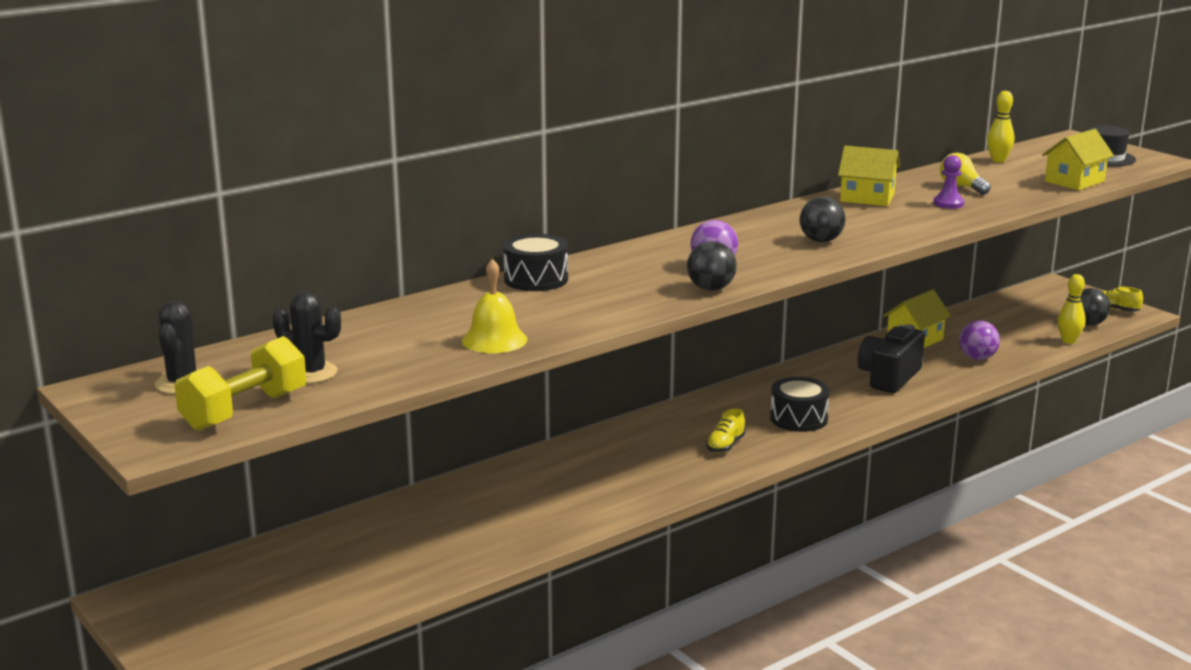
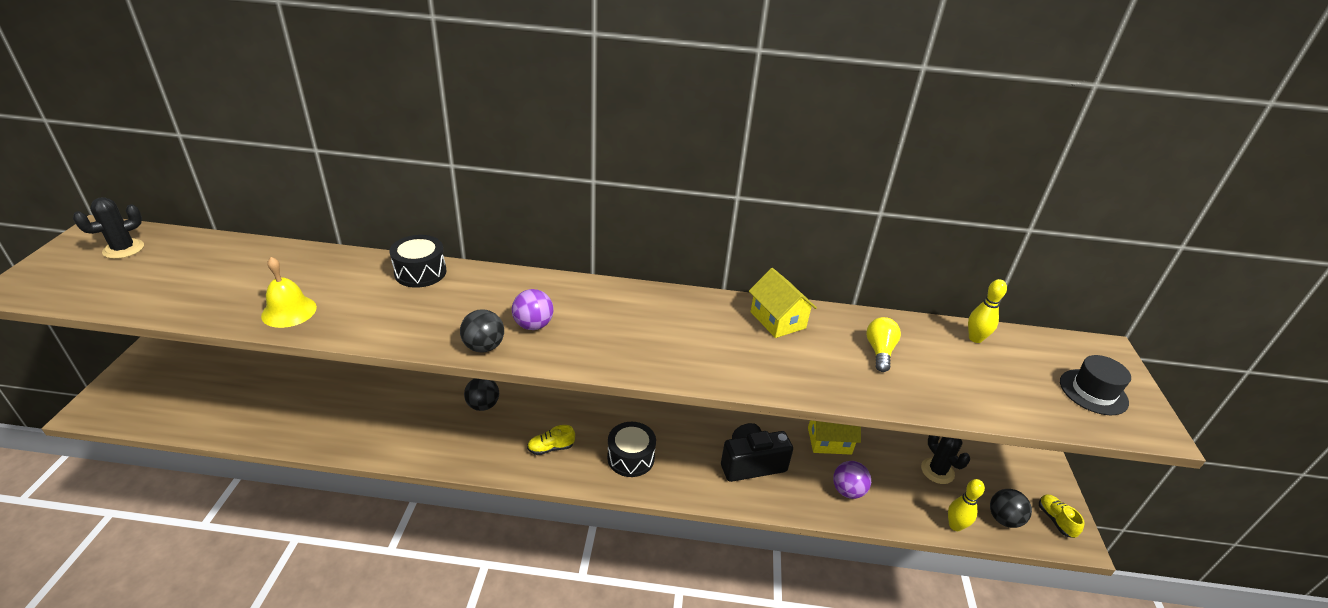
camera: 40 degrees right, 15 degrees up
yellow dumbbell [174,336,306,431] -> none
black cactus [273,292,341,384] -> black cactus moved to [921,435,970,484]
black ball [799,197,846,242] -> black ball moved to [464,378,499,411]
purple pawn [933,155,964,209] -> none
yellow house [1042,129,1114,190] -> none

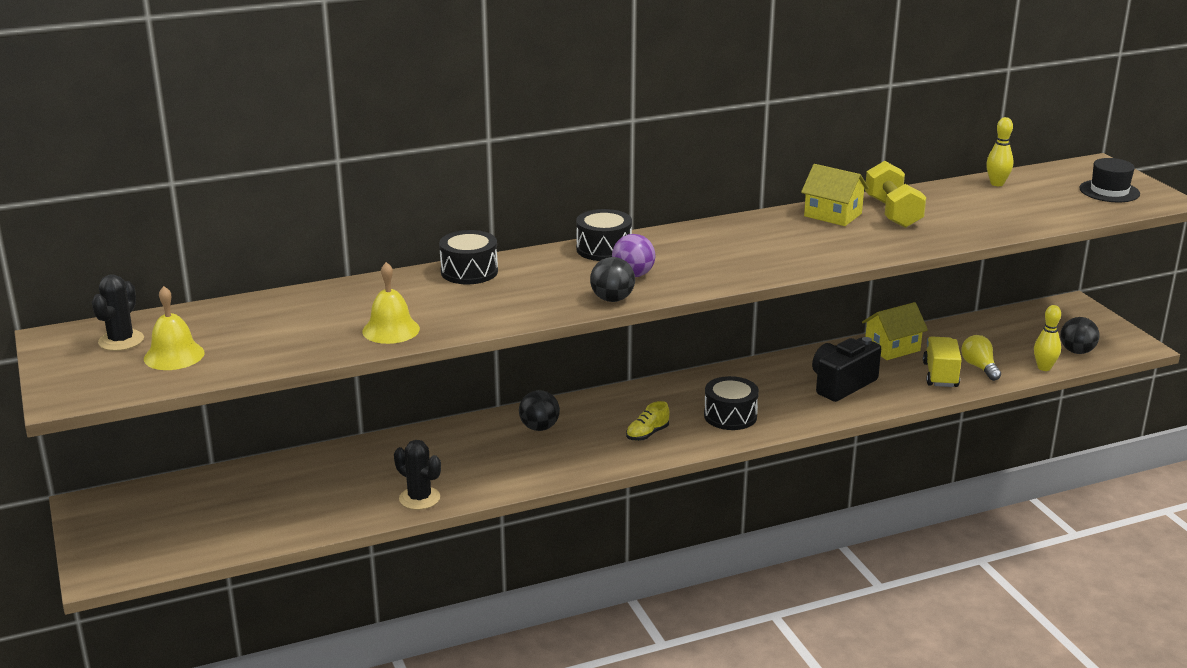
camera: 25 degrees left, 10 degrees down
purple ball [833,461,871,499] -> yellow truck [923,336,962,387]
yellow light bulb [866,317,901,372] -> yellow light bulb moved to [961,335,1001,381]
black cactus [921,435,970,484] -> black cactus moved to [394,440,441,510]
yellow shoe [1039,495,1085,538] -> none
none -> yellow bell [144,286,205,370]
none -> black drum [576,209,632,261]
none -> yellow dumbbell [865,161,926,228]

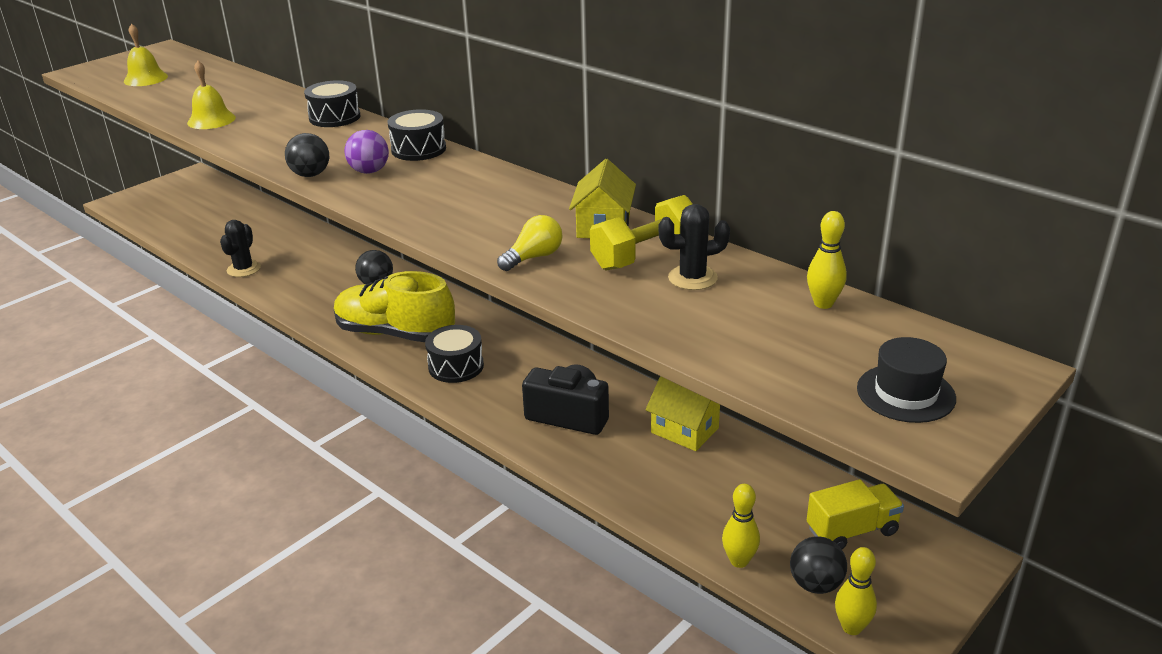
camera: 65 degrees right, 5 degrees up
black cactus [92,274,144,351] -> black cactus moved to [658,204,730,290]
yellow shoe [626,401,670,441] -> yellow shoe [334,271,455,342], size x2.49
yellow truck [923,336,962,387] -> yellow truck moved to [807,479,904,549]
yellow light bulb [961,335,1001,381] -> yellow light bulb moved to [497,215,562,271]
none -> yellow bowling pin [835,547,877,635]

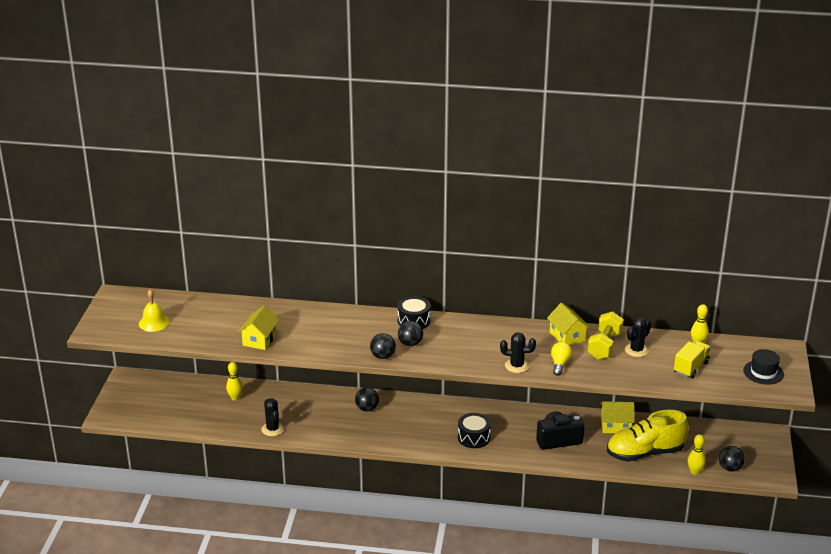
camera: 35 degrees left, 0 degrees up
yellow bell [187,60,236,129] -> yellow house [238,306,279,350]
black drum [304,80,361,127] -> none
yellow shoe [334,271,455,342] -> yellow shoe moved to [607,410,689,462]
purple ball [344,130,389,174] -> black ball [398,321,423,346]
yellow truck [807,479,904,549] -> yellow truck moved to [674,341,711,378]
yellow bowling pin [835,547,877,635] -> yellow bowling pin moved to [226,362,243,401]
none -> black cactus [500,332,536,373]

